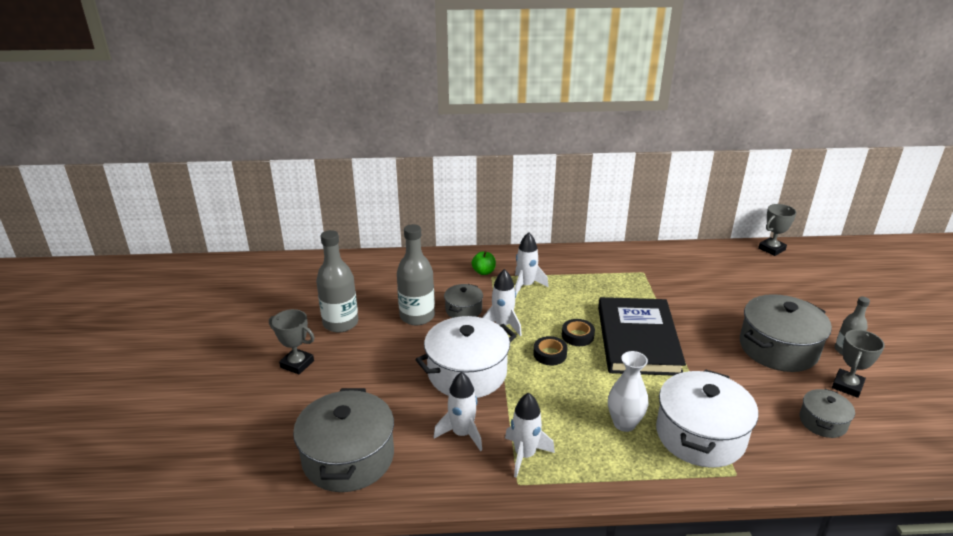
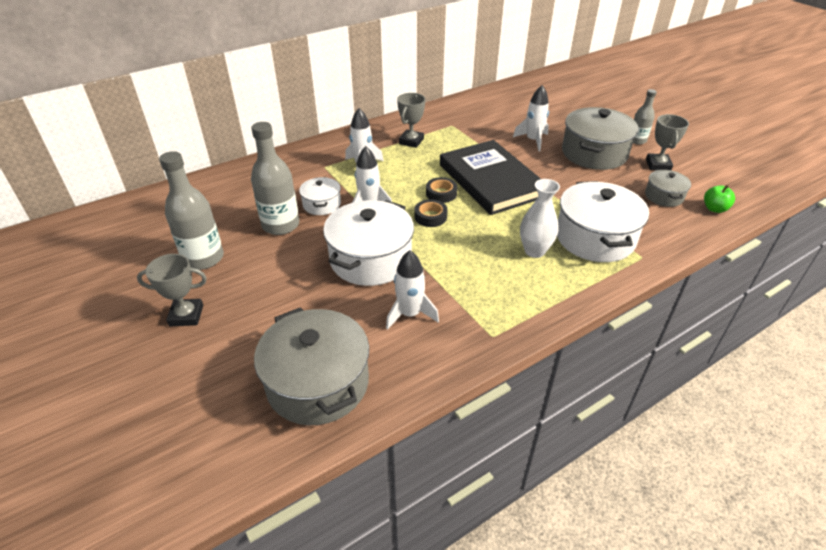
camera: 30 degrees left, 10 degrees up
grey pot [444,284,483,318] -> white pot [299,177,341,215]
green apple [471,251,496,275] -> green apple moved to [704,185,735,213]
white rocket [505,392,555,478] -> white rocket moved to [513,85,549,152]
grey trophy [758,204,797,256] -> grey trophy moved to [397,93,425,148]

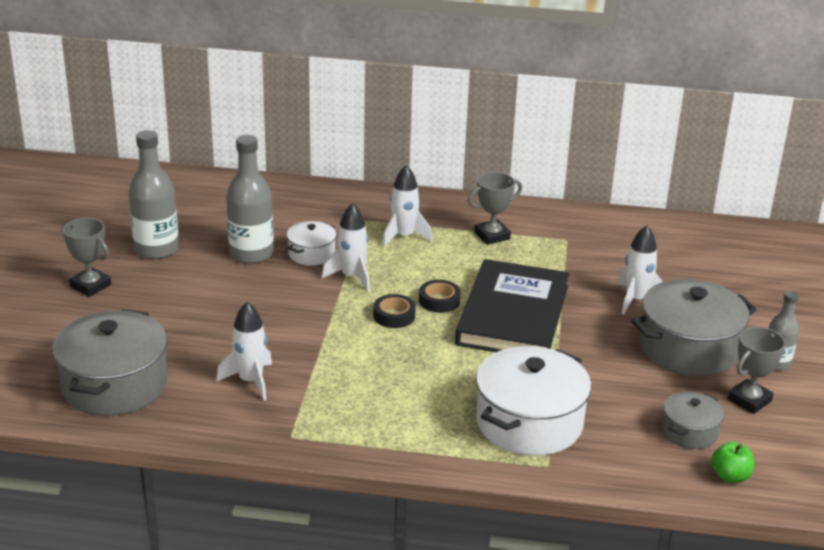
camera: 40 degrees right, 10 degrees down
white pot [323,200,414,286] -> none
white vase [520,179,560,258] -> none

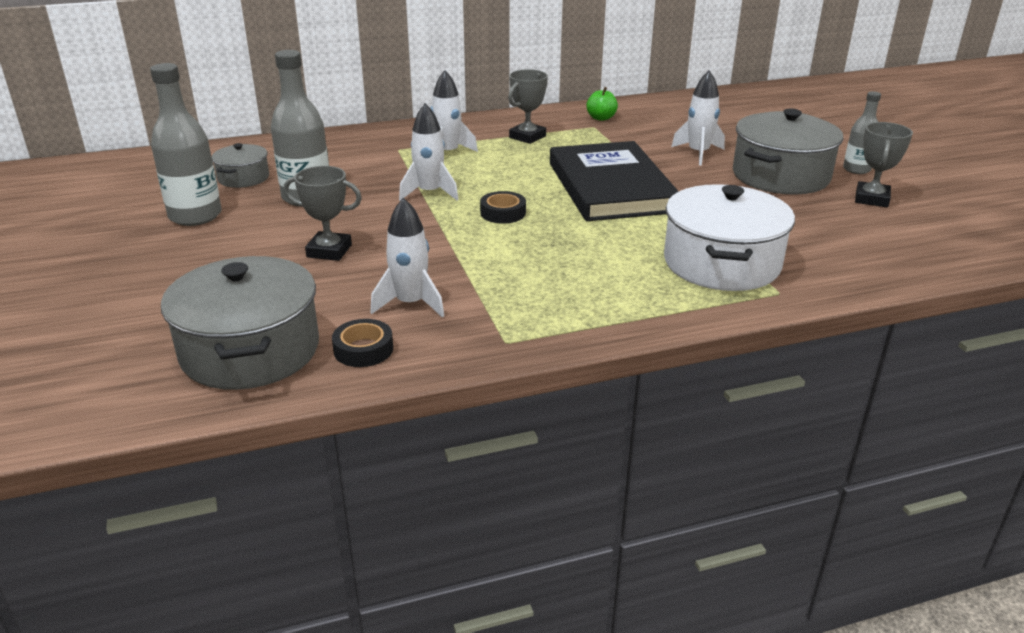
camera: 25 degrees left, 0 degrees up
grey trophy [63,218,111,297] -> grey trophy moved to [284,166,362,261]
white pot [287,221,337,266] -> none
black tape [419,280,461,313] -> black tape moved to [332,319,393,367]
grey pot [662,392,724,449] -> grey pot moved to [212,143,269,188]
green apple [711,442,754,483] -> green apple moved to [586,87,618,121]

